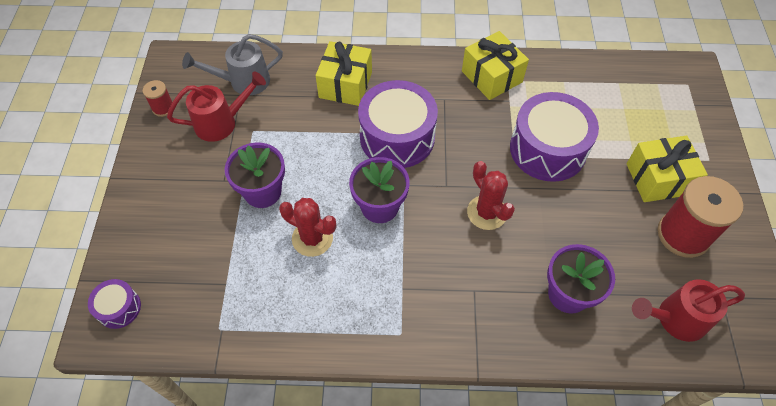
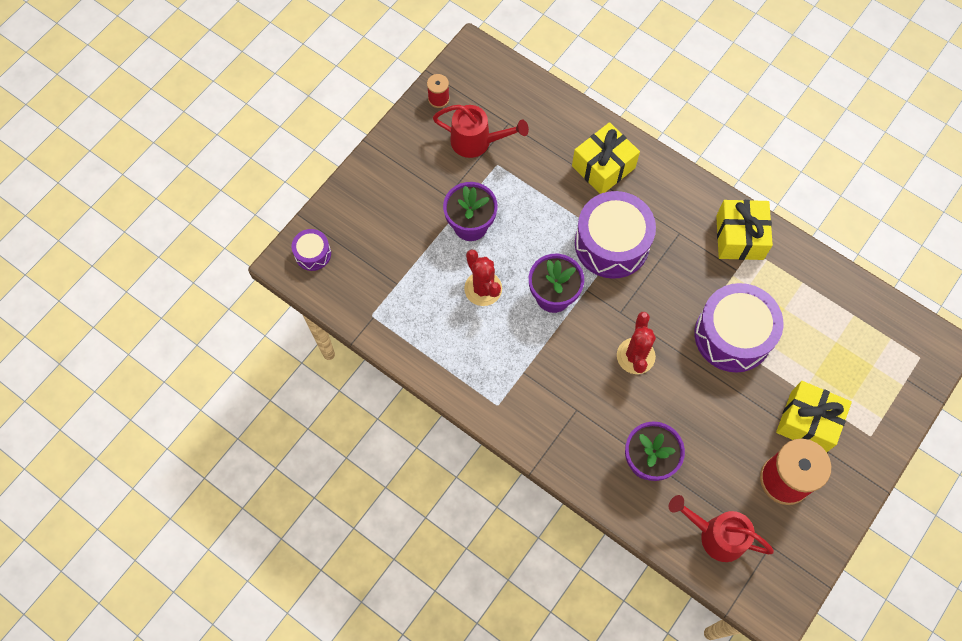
camera: 35 degrees right, 10 degrees up
grey watering can [182,34,283,95] -> none

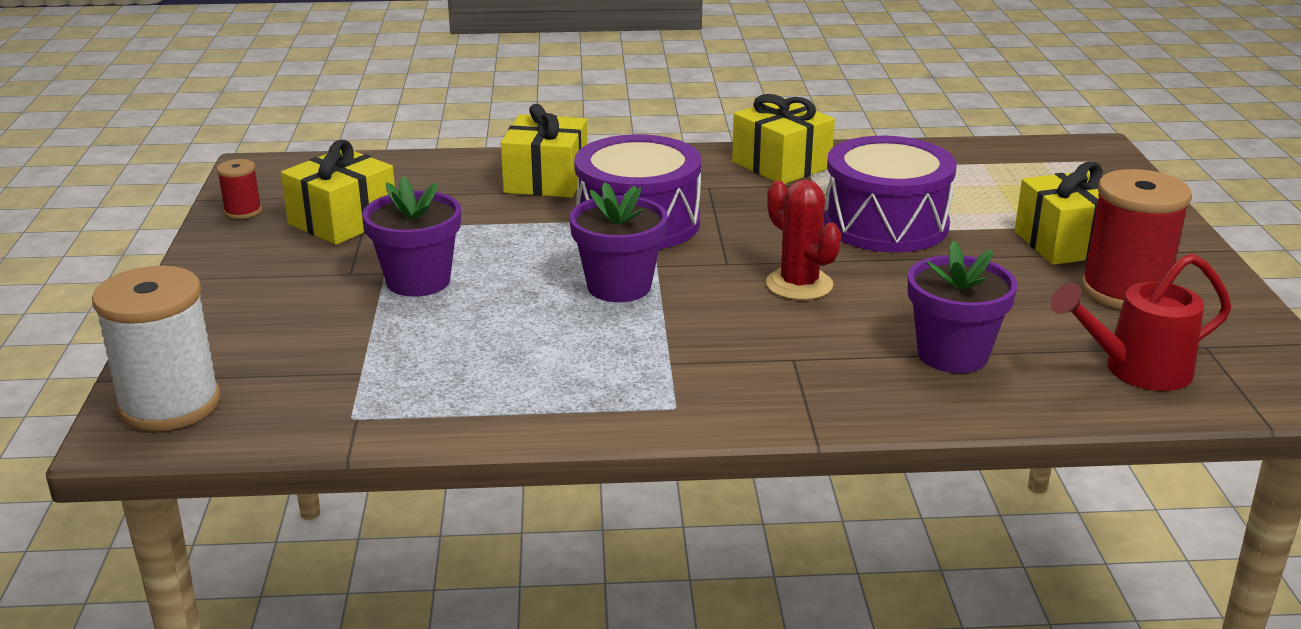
camera: 40 degrees left, 40 degrees down
purple drum [292,229,331,271] -> white spool [92,266,221,432]
red watering can [433,105,529,158] -> yellow gift [281,140,395,245]
red cactus [464,249,502,306] -> none

